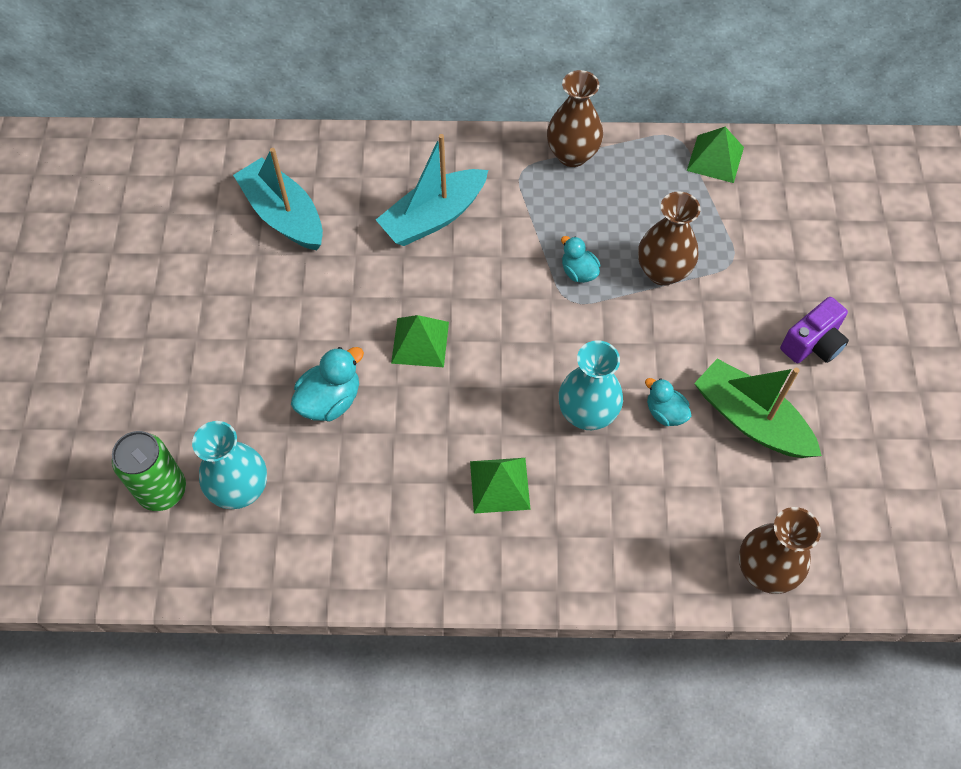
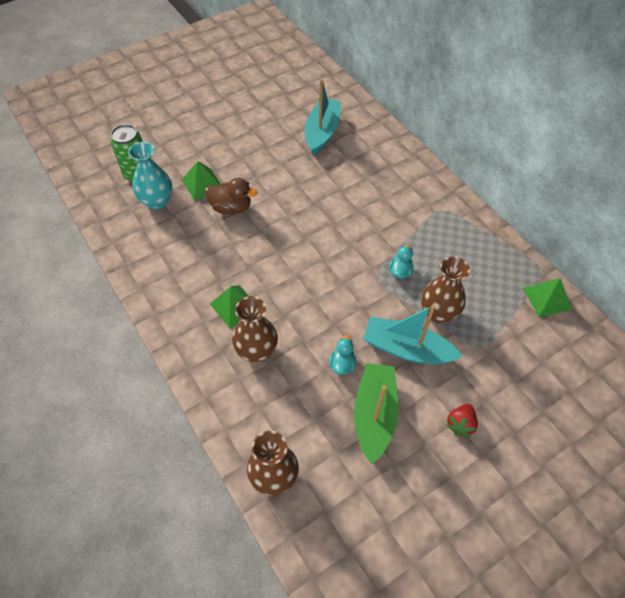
camera: 55 degrees right, 5 degrees down
turquoise duck [291,347,364,421] -> brown duck [205,178,258,215]
turquoise boat [376,134,488,246] -> turquoise boat moved to [363,305,463,364]
green pyramid [391,315,449,367] -> green pyramid moved to [182,161,221,201]
brown vase [547,70,603,167] -> brown vase moved to [232,296,278,362]
turquoise vase [559,340,623,430] -> none
purple camera [780,297,849,363] -> red strawberry [446,404,478,438]

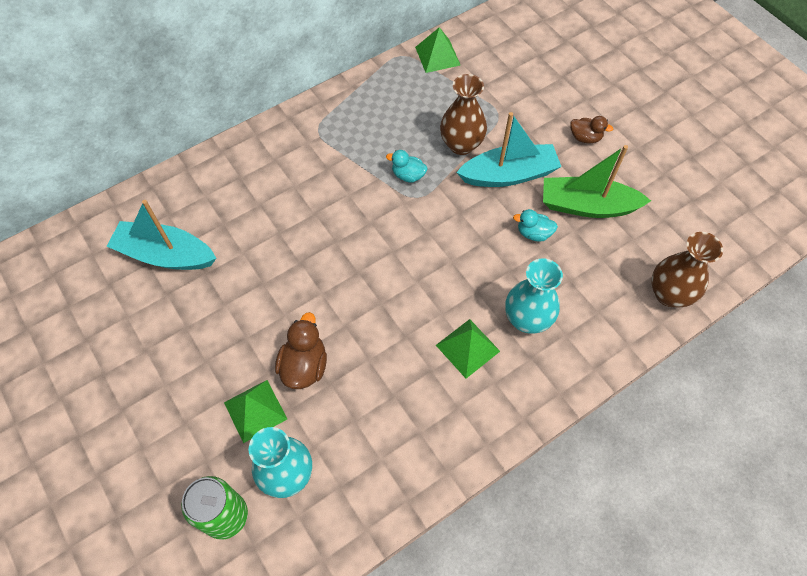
camera: 90 degrees left, 5 degrees up
brown vase [232,296,278,362] -> turquoise vase [505,258,563,334]
turquoise boat [363,305,463,364] -> turquoise boat turned 120 degrees counterclockwise [456,112,561,187]
red strawberry [446,404,478,438] -> brown duck [570,116,613,143]

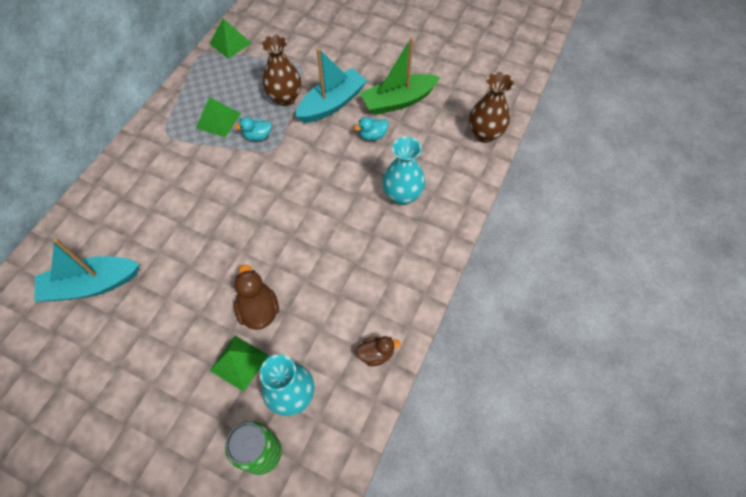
camera: 30 degrees left, 0 degrees up
green pyramid [436,319,500,378] -> green pyramid moved to [196,97,241,137]
brown duck [570,116,613,143] -> brown duck moved to [356,336,401,366]

